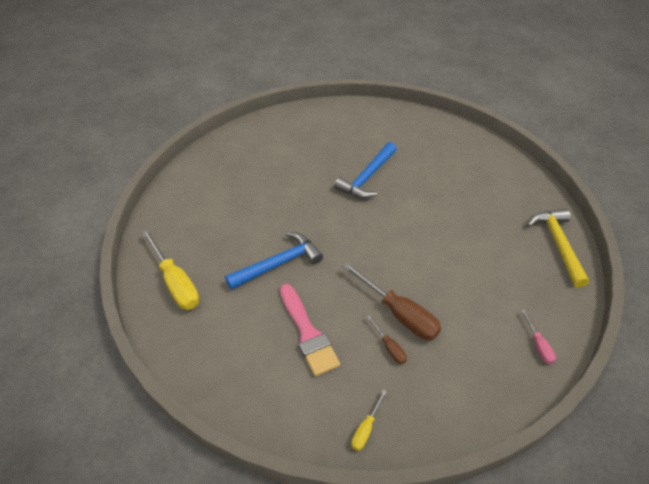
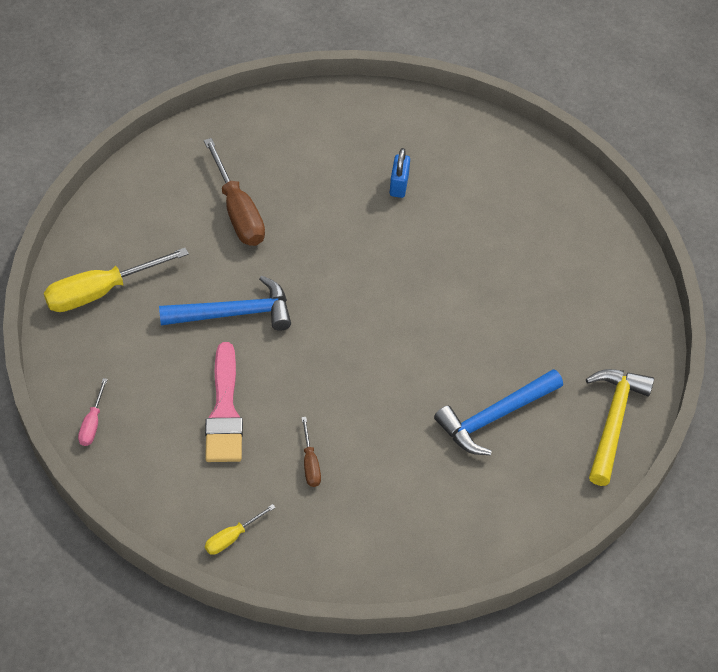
camera: 20 degrees right, 5 degrees up
yellow screwdriver [141,229,199,310] -> yellow screwdriver turned 75 degrees clockwise [44,248,189,312]
blue hammer [334,142,397,198] -> blue hammer moved to [434,369,563,455]
brown screwdriver [342,262,441,340] -> brown screwdriver moved to [204,138,265,246]
pink screwdriver [521,309,556,364] -> pink screwdriver moved to [78,378,108,446]
none -> blue padlock [390,148,410,198]

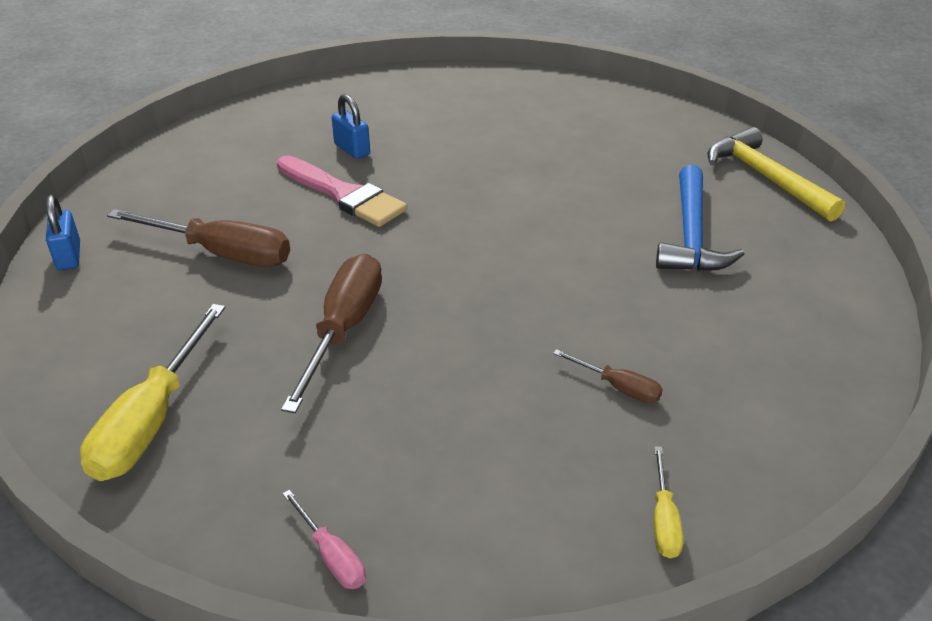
camera: 45 degrees left, 15 degrees down
blue hammer [159,276,291,331] -> brown screwdriver [281,254,382,413]
pink brush [205,342,243,462] -> pink brush moved to [277,155,407,227]
none -> blue padlock [46,195,80,270]

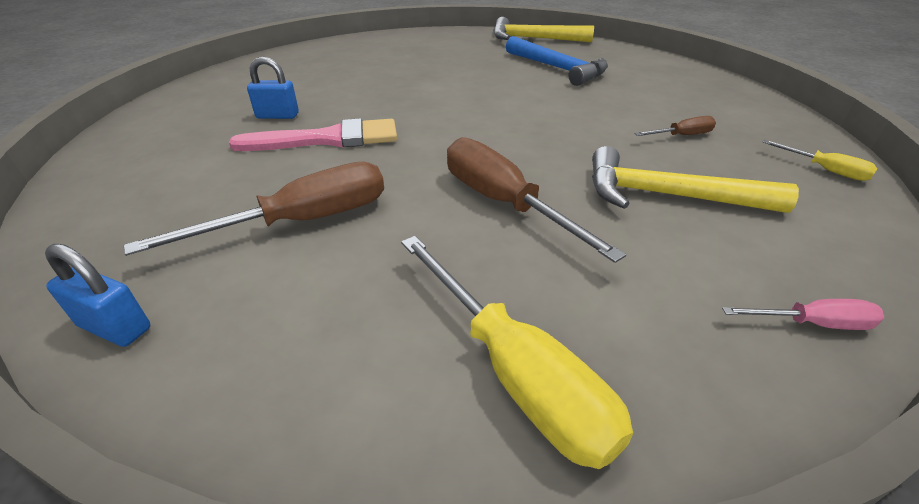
camera: 50 degrees left, 0 degrees up
none -> yellow hammer [592,146,799,213]

